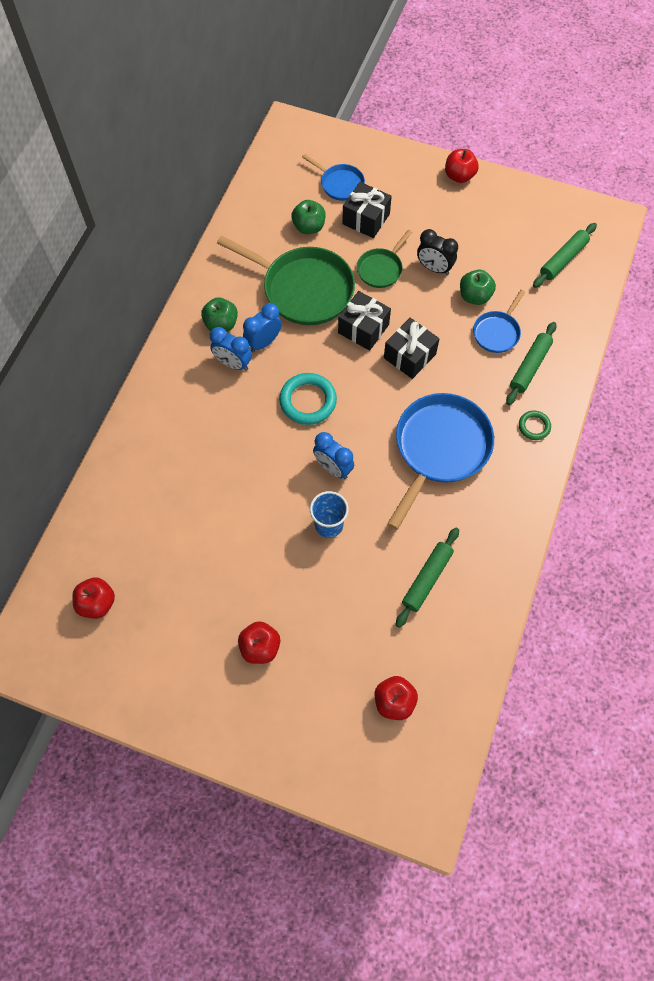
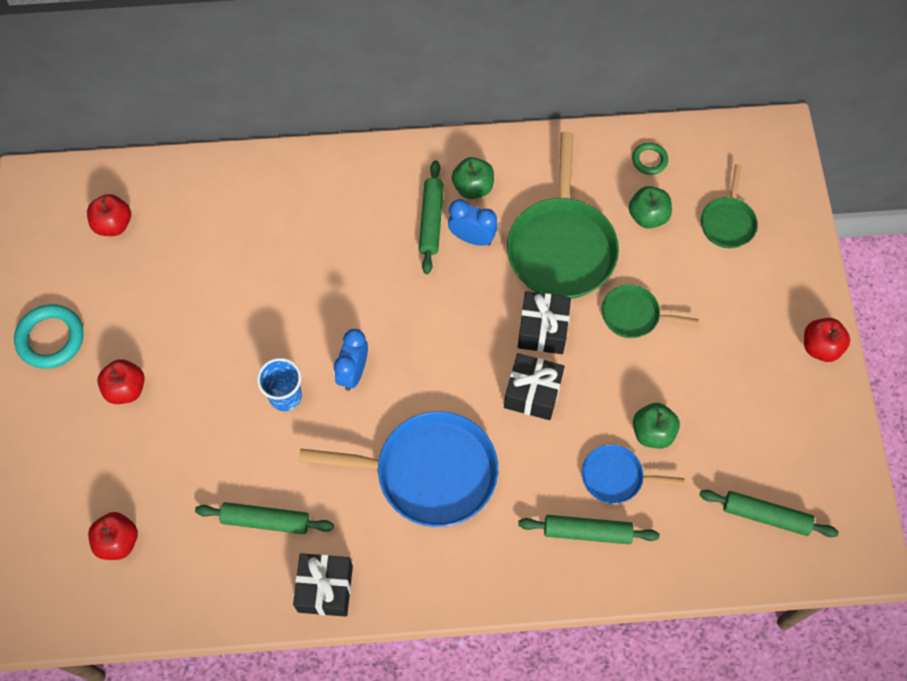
camera: 65 degrees right, 0 degrees up
blue clock [210,327,252,371] -> green rolling pin [419,160,444,274]
turquoise ring [279,373,337,425] -> turquoise ring moved to [14,304,84,369]
blue pan [302,154,365,201] -> green pan [701,164,758,248]
black gift [342,182,392,238] -> black gift moved to [293,553,353,617]
black clock [417,229,458,275] -> none
green ring [519,411,551,440] -> green ring moved to [632,142,668,175]

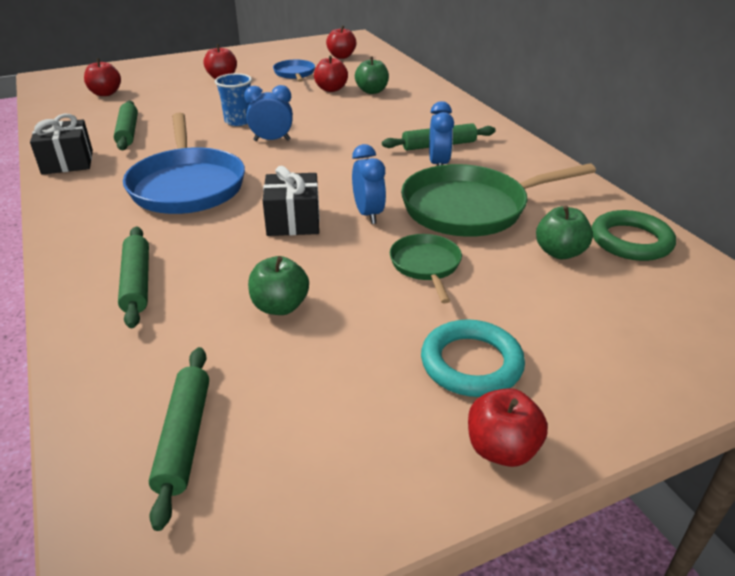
camera: 70 degrees right, 30 degrees down
turquoise ring [14,304,84,369] -> turquoise ring moved to [421,319,525,397]
green apple [452,157,494,199] -> green apple moved to [355,56,389,94]
black gift [518,291,571,354] -> blue clock [352,144,386,224]
blue pan [582,444,685,504] -> blue pan moved to [273,60,315,82]
green ring [632,142,668,175] -> green ring [592,210,676,261], size x1.78
green pan [701,164,758,248] -> none
none -> red apple [314,55,348,92]

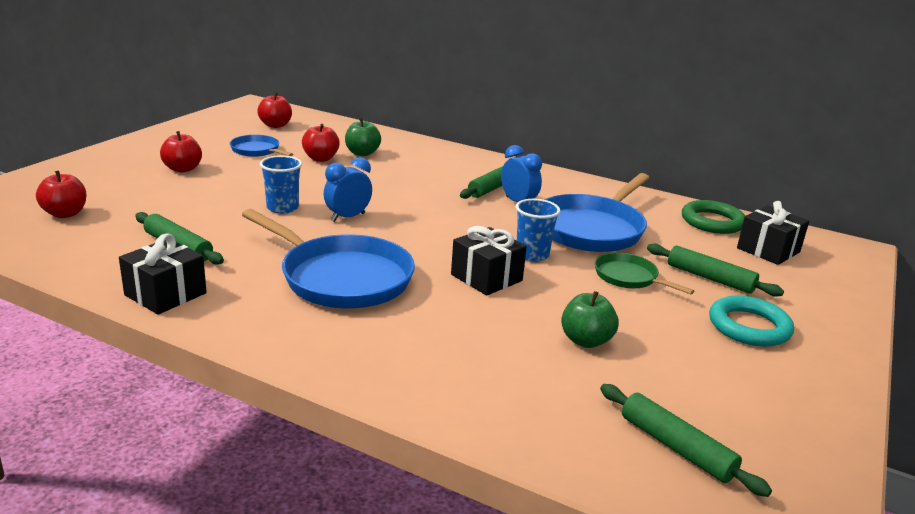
camera: 40 degrees left, 10 degrees down
green rolling pin [118,227,149,328] -> green rolling pin moved to [647,244,784,297]
blue clock [352,144,386,224] -> blue cup [516,199,560,262]
green pan [401,163,596,237] -> blue pan [545,173,649,252]
red apple [468,388,548,467] -> none
green apple [536,206,593,259] -> none
none -> black gift [737,201,809,265]

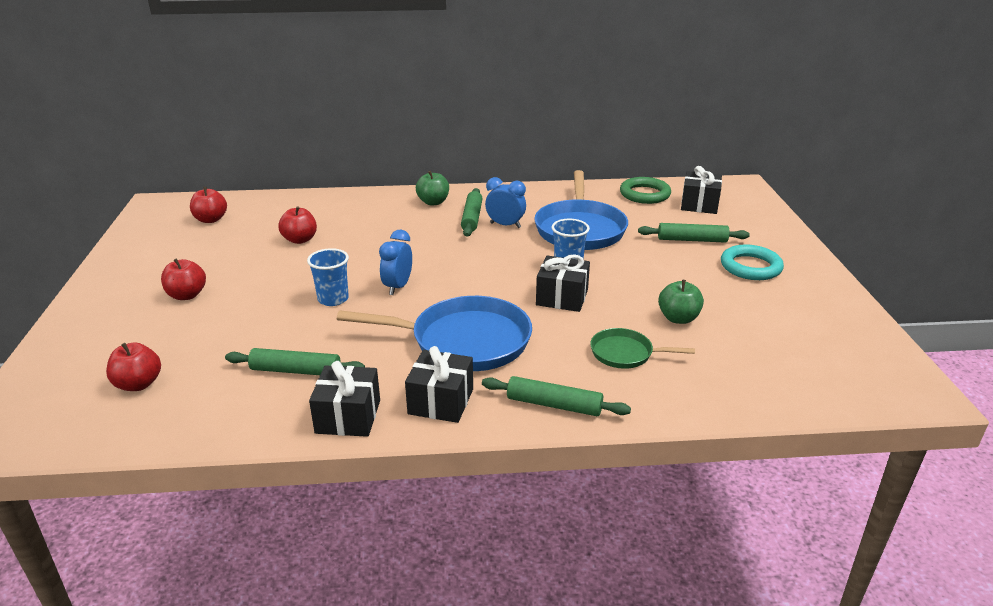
camera: 30 degrees left, 5 degrees up
blue pan [230,135,293,157] -> none
green apple [345,118,381,156] -> green apple moved to [416,171,449,206]
green pan [595,253,694,295] -> green pan moved to [590,328,695,369]
green rolling pin [600,384,772,497] -> green rolling pin moved to [482,376,631,416]
none -> black gift [405,346,473,423]

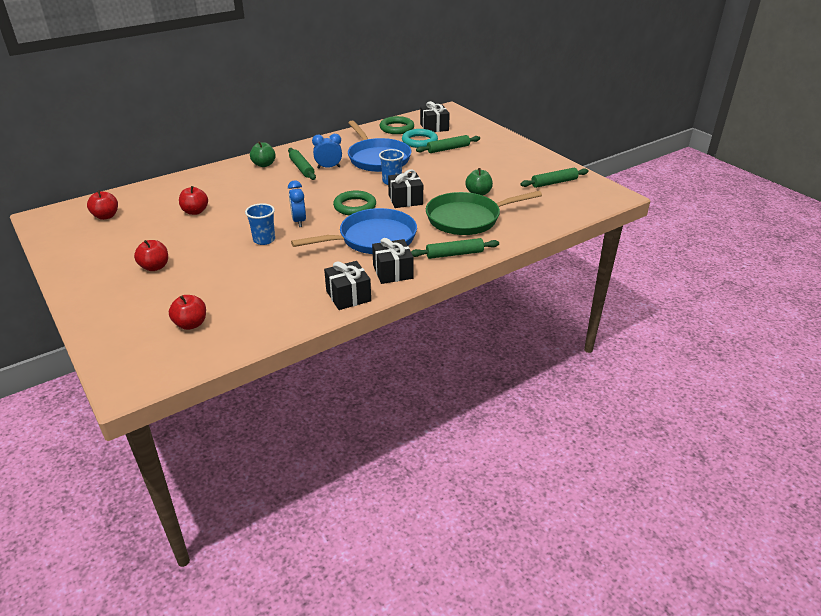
camera: 30 degrees left, 5 degrees up
green rolling pin [225,348,365,375] -> green rolling pin moved to [521,168,589,188]
green pan [590,328,695,369] -> green pan [426,191,542,235], size x1.94
turquoise ring [721,244,784,280] -> turquoise ring moved to [402,129,438,148]
none -> green ring [333,191,376,216]

